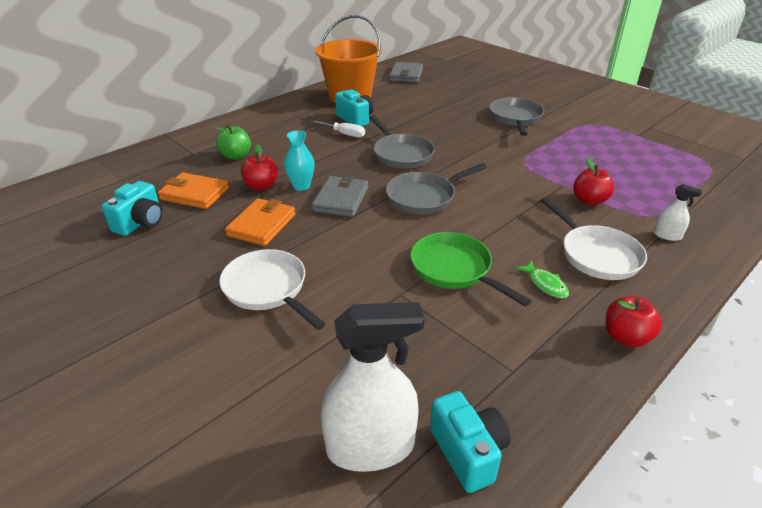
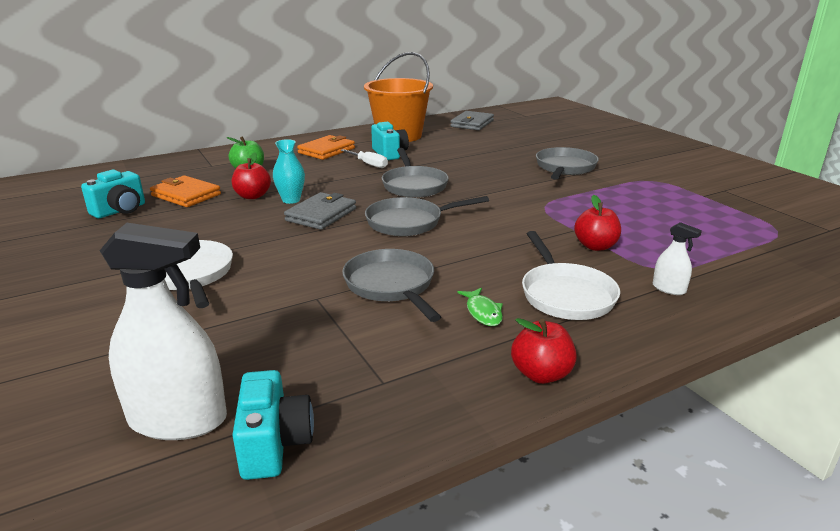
camera: 15 degrees right, 10 degrees down
orange wallet [225,198,295,246] -> orange wallet moved to [297,135,355,160]
green pan [410,232,531,307] -> grey pan [342,249,441,322]

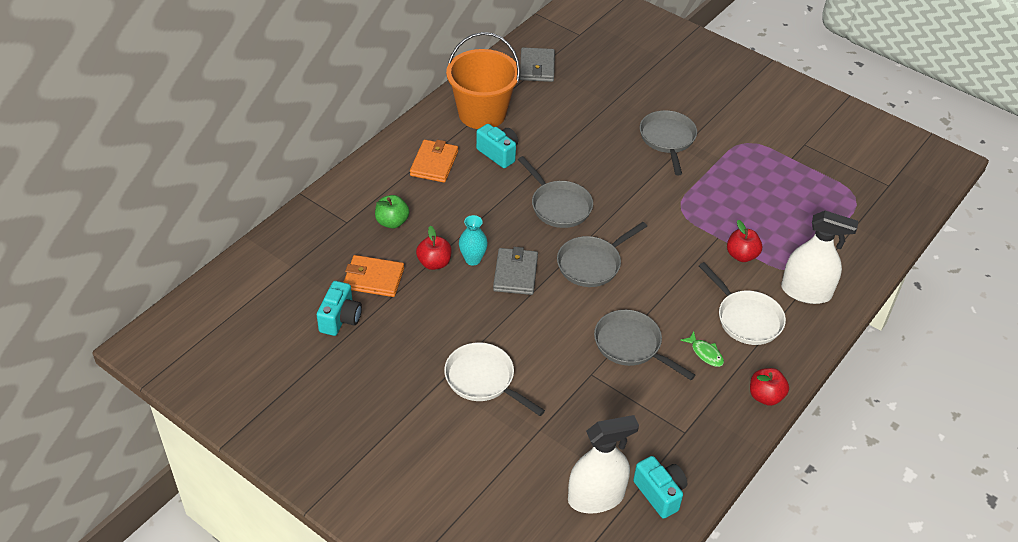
camera: 25 degrees left, 20 degrees up
white screwdriver [341,149,388,168] -> none
white spray bottle [653,222,702,295] -> white spray bottle [781,211,858,304], size x2.18

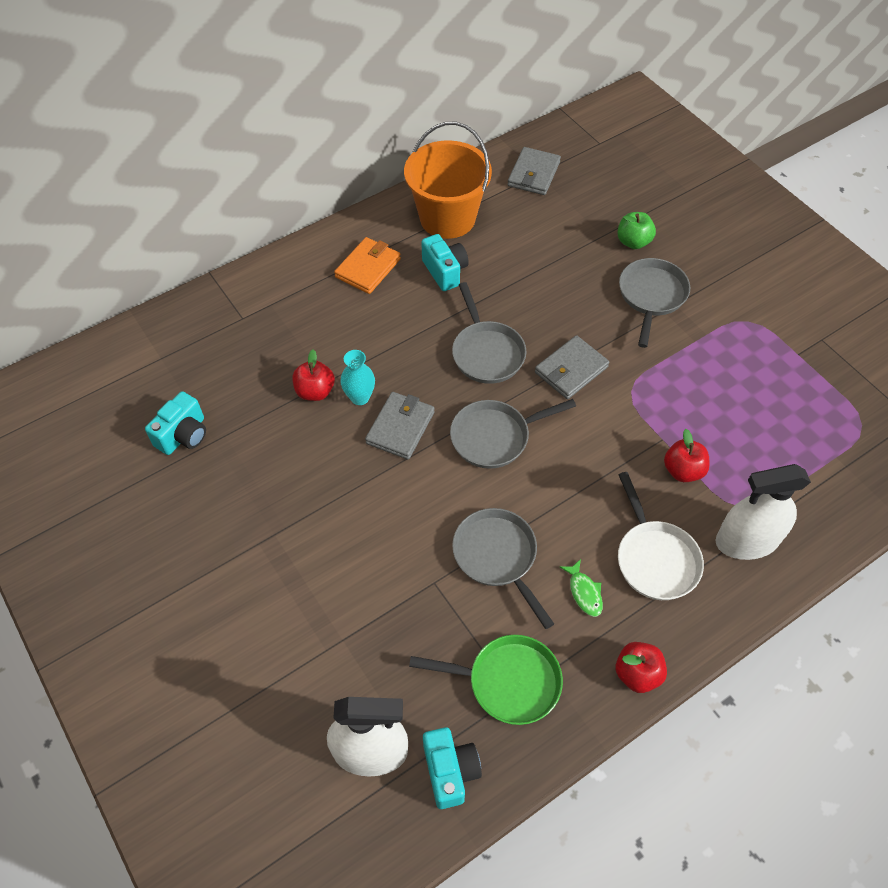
camera: 20 degrees right, 10 degrees up
orange wallet [343,255,404,297] -> none
green apple [375,195,409,229] -> green apple moved to [617,212,656,249]
white pan [444,342,545,416] -> none
white spray bottle [781,211,858,304] -> white spray bottle turned 135 degrees clockwise [715,464,811,560]
none -> green pan [409,635,563,725]
none -> grey wallet [535,335,609,399]

